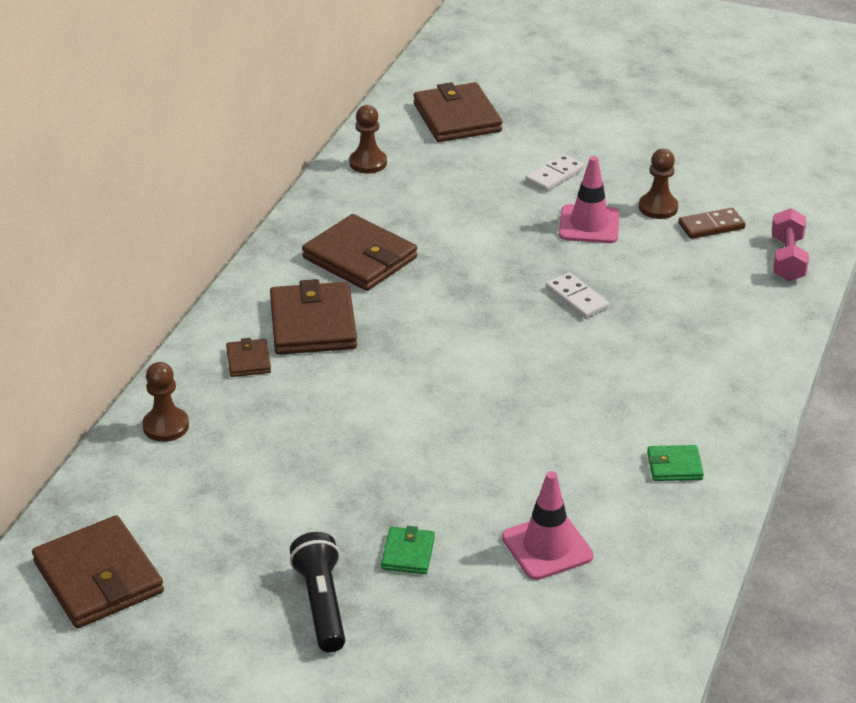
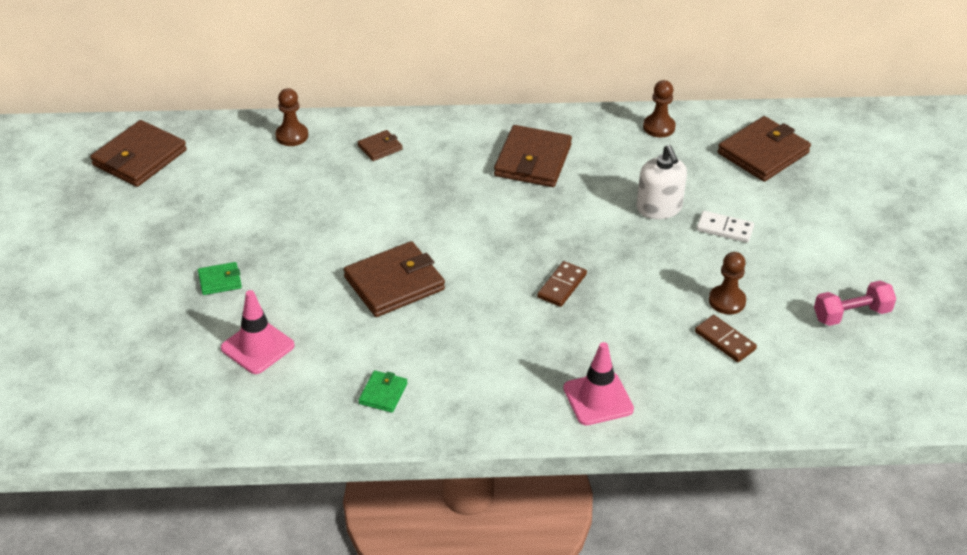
camera: 65 degrees right, 5 degrees up
brown wallet [270,279,357,355] -> brown wallet moved to [344,241,445,317]
black flashlight [290,532,345,653] -> none
white domino [546,272,609,319] -> brown domino [537,261,587,307]
pink traffic cone [559,156,620,243] -> pink traffic cone moved to [563,342,634,425]
green wallet [647,445,704,481] -> green wallet turned 45 degrees clockwise [359,370,407,413]
pink dumbbell [772,208,809,281] -> pink dumbbell moved to [814,280,896,326]
none -> white soap dispenser [636,145,687,219]

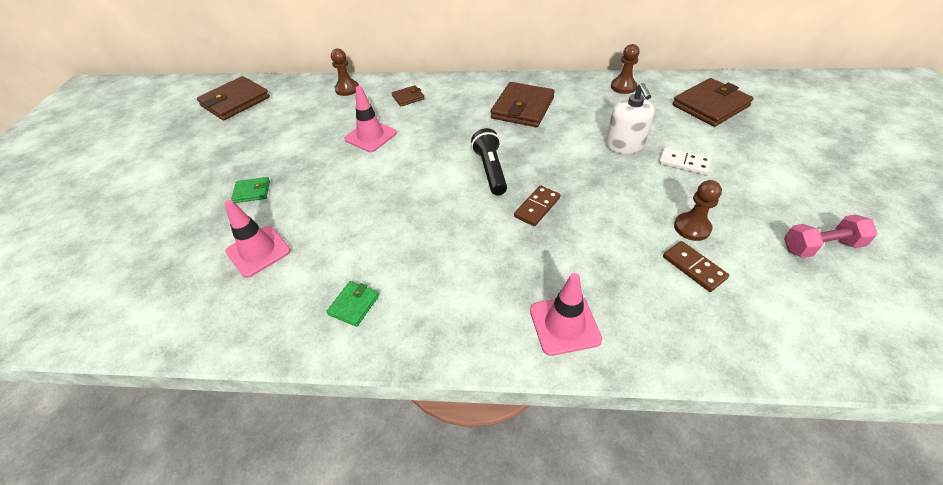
camera: 10 degrees right, 5 degrees up
brown wallet [344,241,445,317] -> none
none -> pink traffic cone [344,86,397,152]
none -> black flashlight [471,128,507,195]

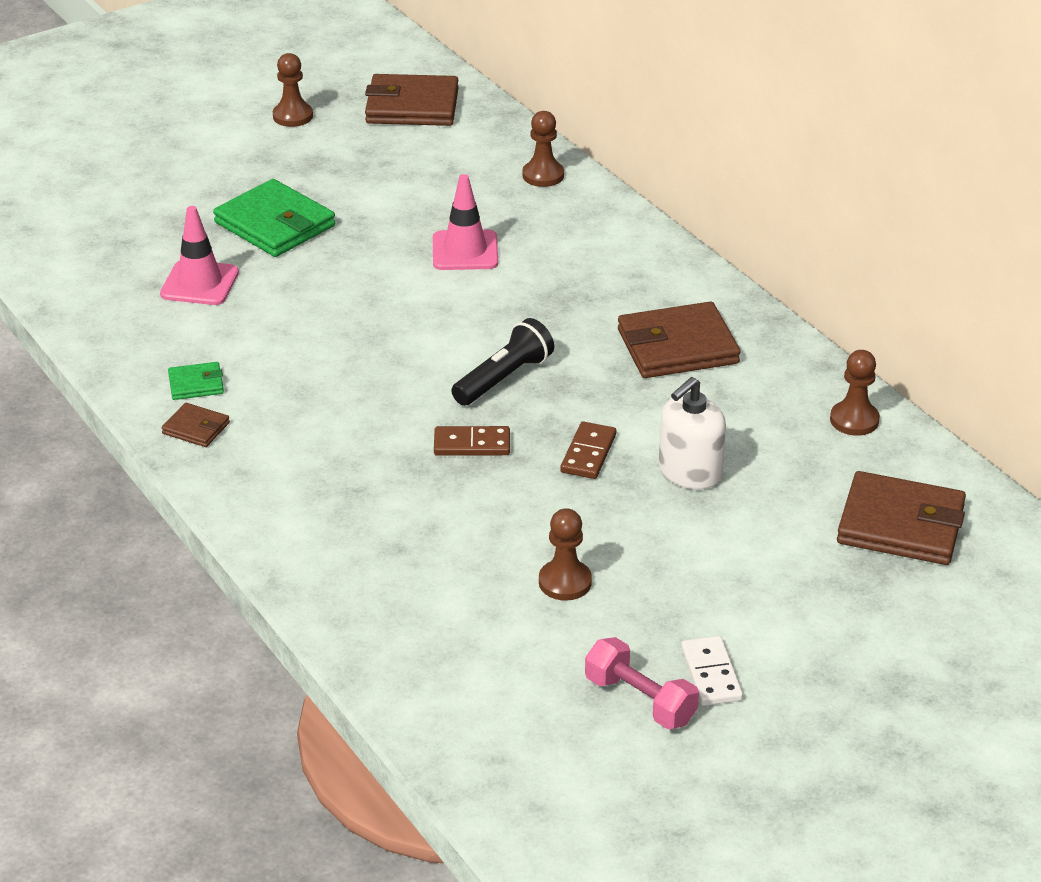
camera: 50 degrees right, 10 degrees down
green wallet [231,177,270,203] -> green wallet [213,179,335,257], size x2.03
brown wallet [392,85,425,107] -> brown wallet moved to [162,403,230,447]
pink traffic cone [530,273,602,356] -> none
white domino [659,147,711,175] -> white domino moved to [681,636,743,706]
brown domino [663,241,729,292] -> brown domino moved to [560,422,616,479]
none -> brown pawn [273,53,313,127]

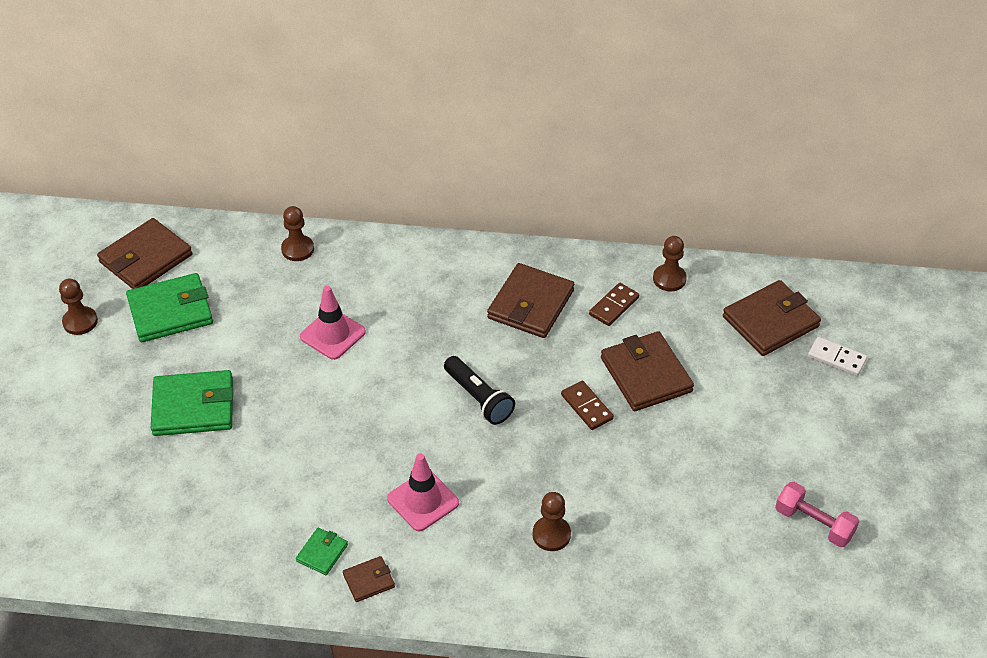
camera: 50 degrees left, 10 degrees up
pink traffic cone [160,206,239,305] -> pink traffic cone moved to [387,453,459,532]
brown domino [434,426,510,456] -> brown domino moved to [589,283,639,326]
black flashlight [451,318,554,406] -> black flashlight turned 150 degrees clockwise [444,356,515,425]
brown pawn [539,508,592,601] -> brown pawn moved to [533,492,571,551]
pink dumbbell [585,637,699,729] -> pink dumbbell turned 45 degrees clockwise [775,482,859,547]
white soap dispenser [659,377,726,489] -> brown wallet [601,331,694,411]
white domino [681,636,743,706] -> white domino moved to [808,337,867,376]
none -> green wallet [126,273,213,342]

